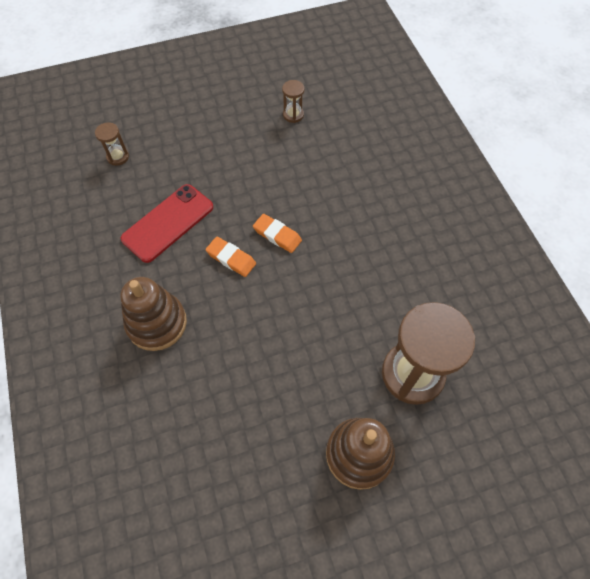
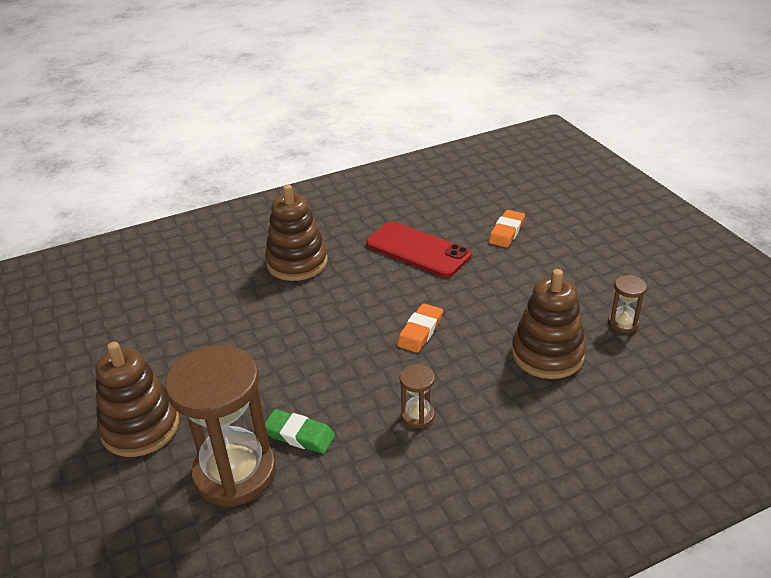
camera: 85 degrees right, 25 degrees down
brown hourglass [95,123,129,166] -> brown hourglass moved to [399,364,435,428]
orange eraser [205,237,256,277] -> orange eraser moved to [488,210,525,248]
none -> green eraser [265,409,335,454]
none -> brown stacking toy [512,269,586,379]

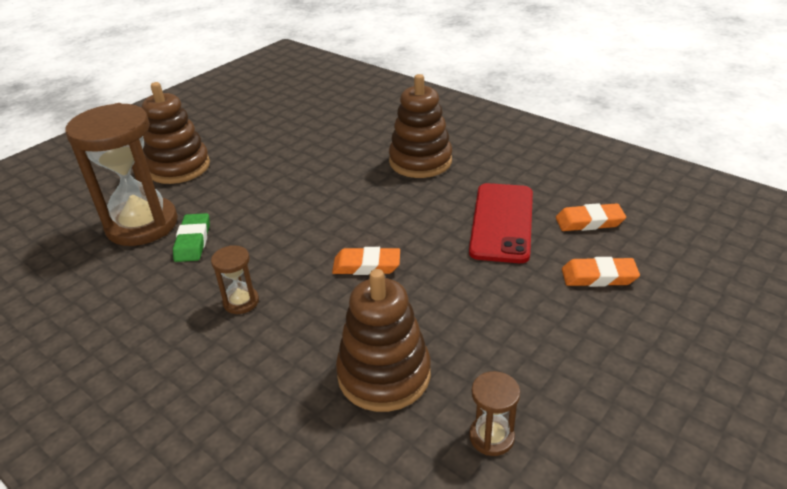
camera: 65 degrees right, 0 degrees up
none -> orange eraser [556,203,626,231]

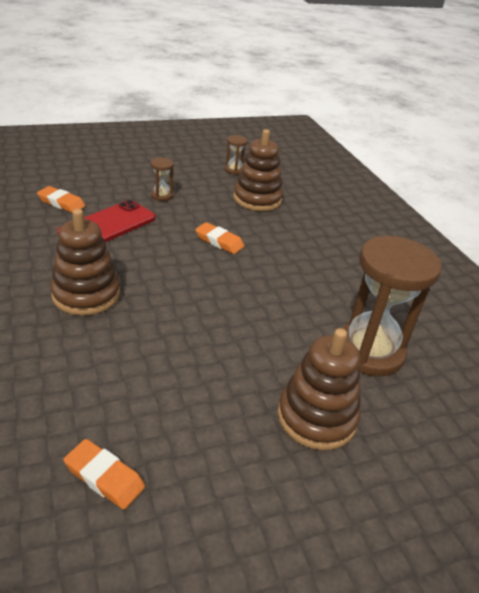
camera: 155 degrees left, 0 degrees up
green eraser [173,213,210,262] -> none
brown hourglass [211,245,259,314] -> brown hourglass moved to [151,158,174,201]
orange eraser [562,257,640,287] -> orange eraser moved to [63,439,145,510]

